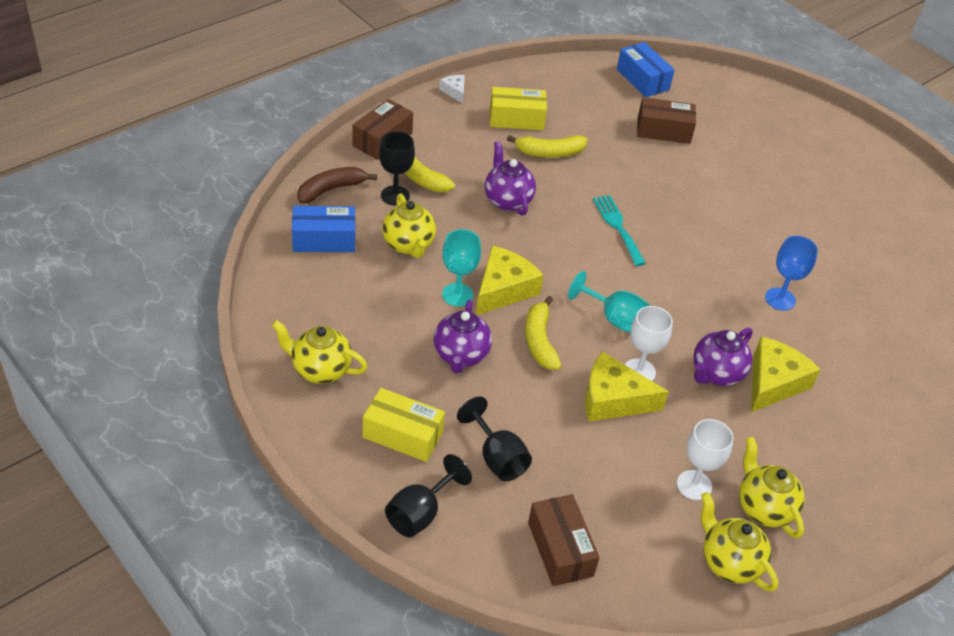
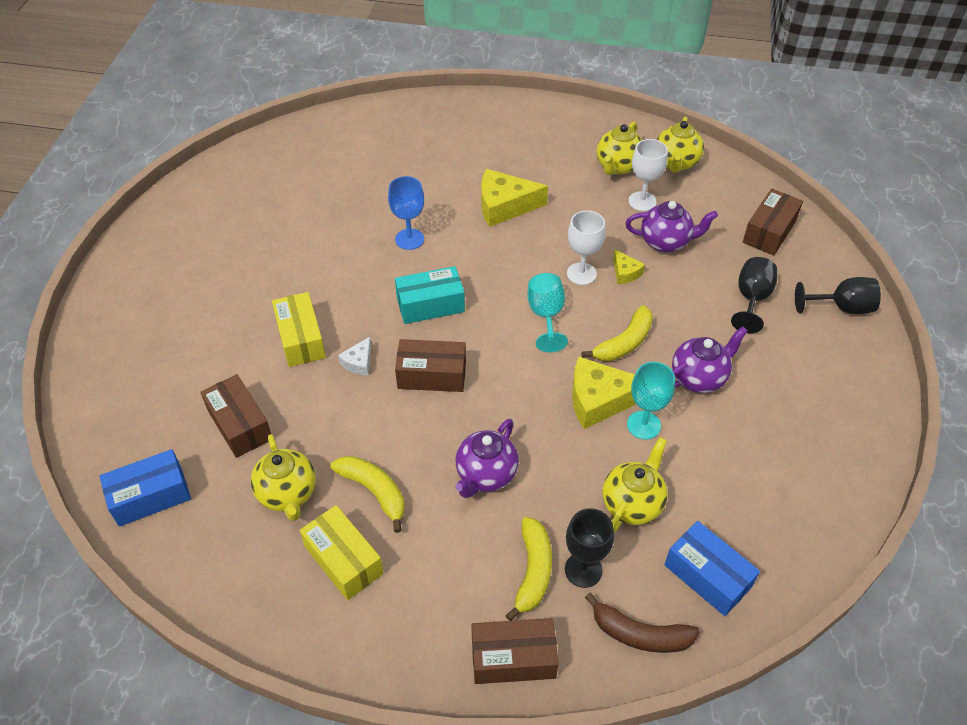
camera: 125 degrees left, 5 degrees up
yellow teapot [272,320,368,384] -> yellow teapot moved to [251,434,316,521]
yellow box [363,388,445,462] -> yellow box moved to [272,292,326,367]
white cheese [439,75,465,103] -> white cheese moved to [338,337,371,375]
yellow cheese [585,351,669,422] -> yellow cheese [613,249,645,284], size x0.50
turquoise fork [593,195,646,266] -> brown box [395,339,466,392]
blue box [617,42,675,97] -> blue box turned 45 degrees clockwise [100,449,191,527]
purple teapot [693,328,753,386] -> purple teapot moved to [625,201,718,253]
none -> turquoise box [395,266,465,324]

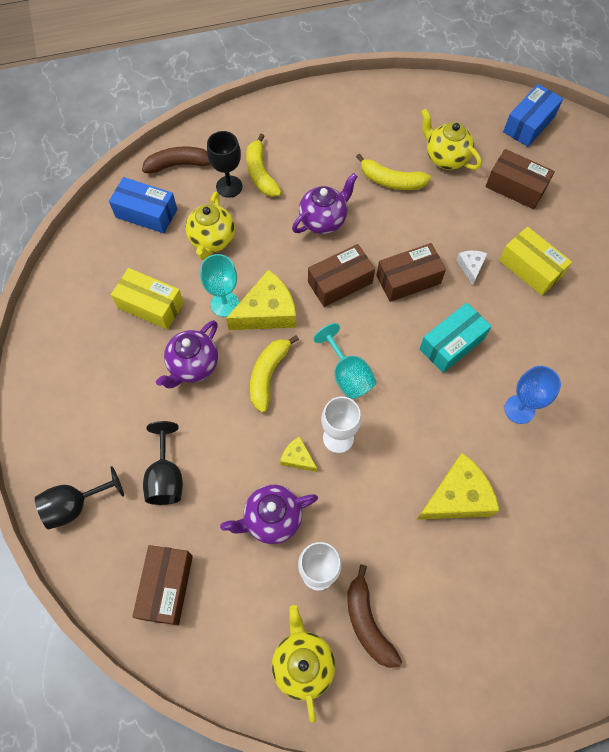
camera: 155 degrees right, 15 degrees up
yellow box [300,505,384,600] -> yellow box moved to [111,268,184,330]
purple teapot [455,419,519,498] -> purple teapot turned 45 degrees clockwise [292,173,358,234]
brown box [472,618,559,684] -> brown box moved to [308,244,375,307]
yellow teapot [597,122,642,175] -> brown banana [347,564,402,668]

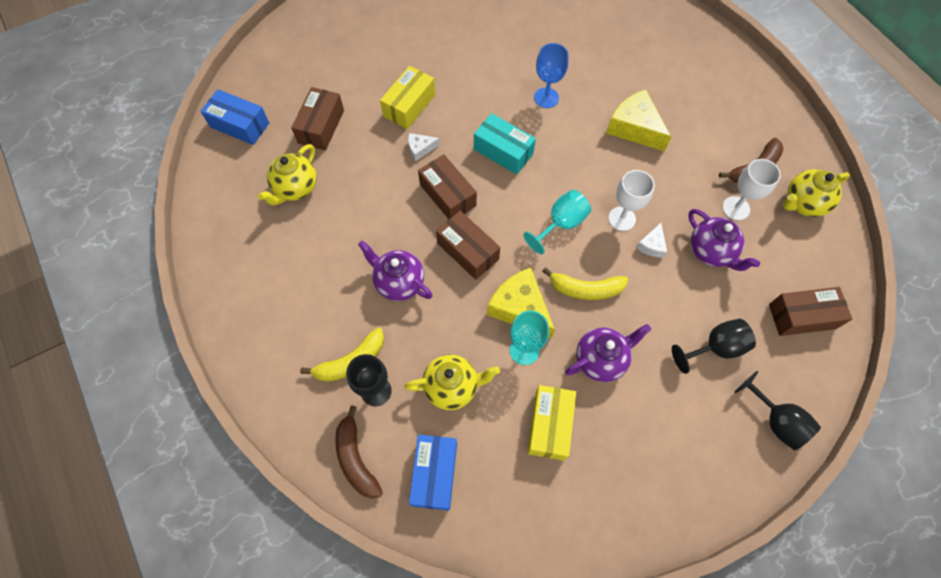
camera: 105 degrees left, 0 degrees up
purple teapot [156,320,218,388] -> purple teapot turned 45 degrees counterclockwise [565,324,651,382]
yellow cheese [280,436,317,472] -> white cheese [636,223,667,257]
yellow banana [356,154,431,190] -> none

